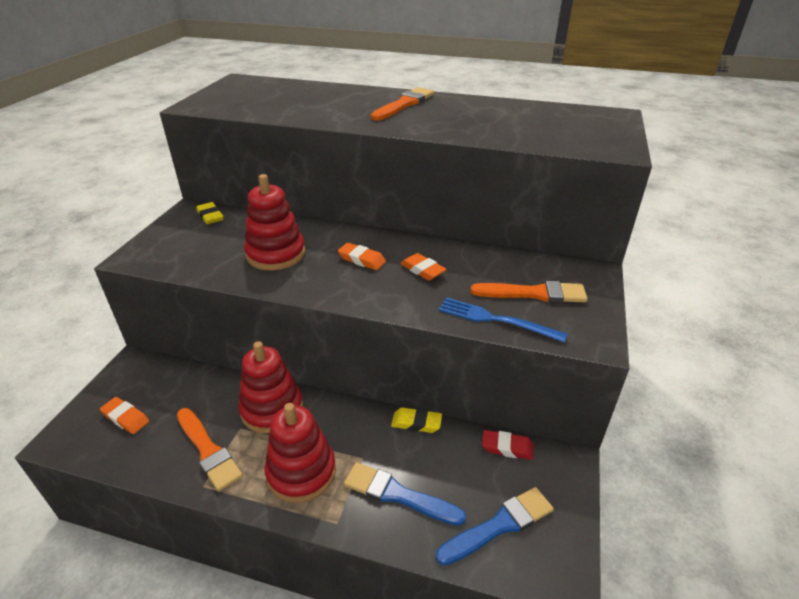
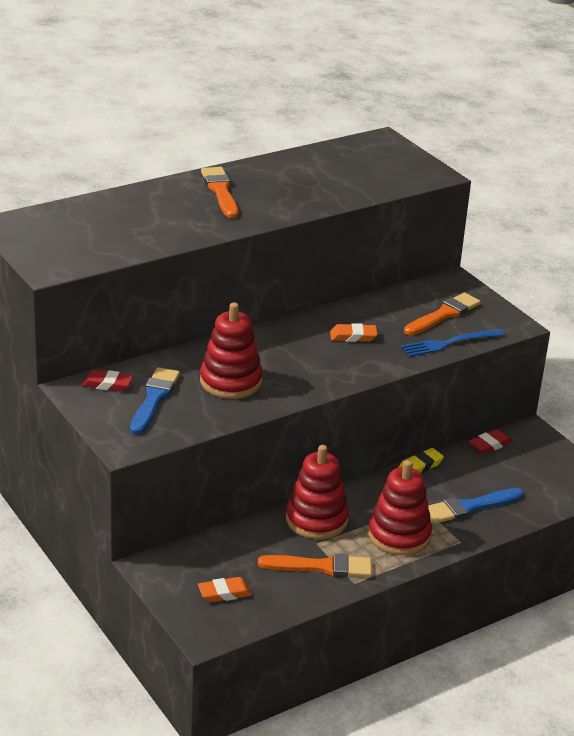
camera: 50 degrees left, 5 degrees down
yellow eraser [196,202,224,224] -> red eraser [82,370,133,391]
orange eraser [338,243,386,270] -> none
blue brush [436,487,554,566] -> blue brush moved to [130,367,180,435]

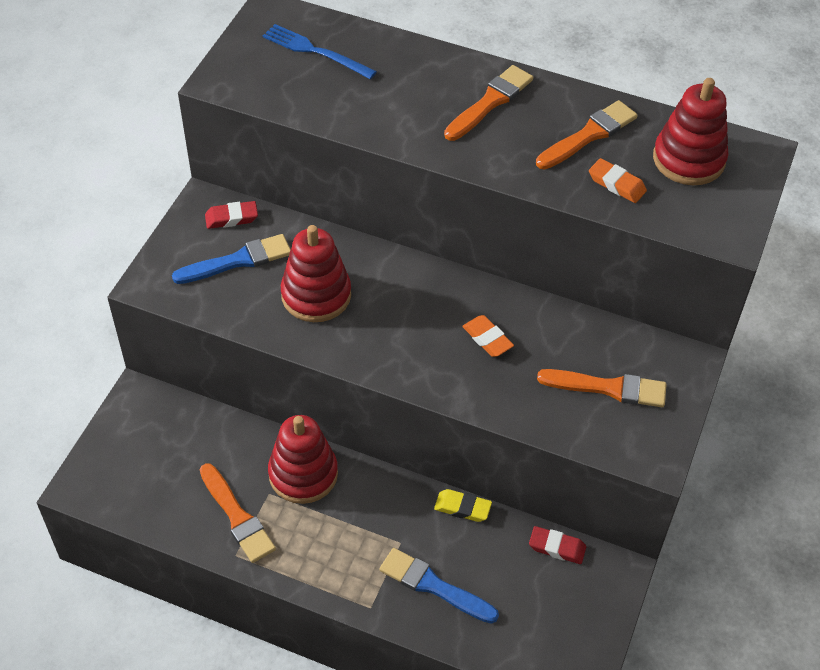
camera: 55 degrees right, 20 degrees up
red eraser [82,370,133,391] -> red eraser turned 75 degrees counterclockwise [205,201,258,229]
orange eraser [198,577,252,602] -> orange eraser moved to [589,158,647,203]
red stacking toy [368,460,432,555] -> red stacking toy moved to [653,78,729,185]
blue fork [401,329,504,357] -> blue fork moved to [263,24,377,79]
none -> orange brush [536,100,638,170]

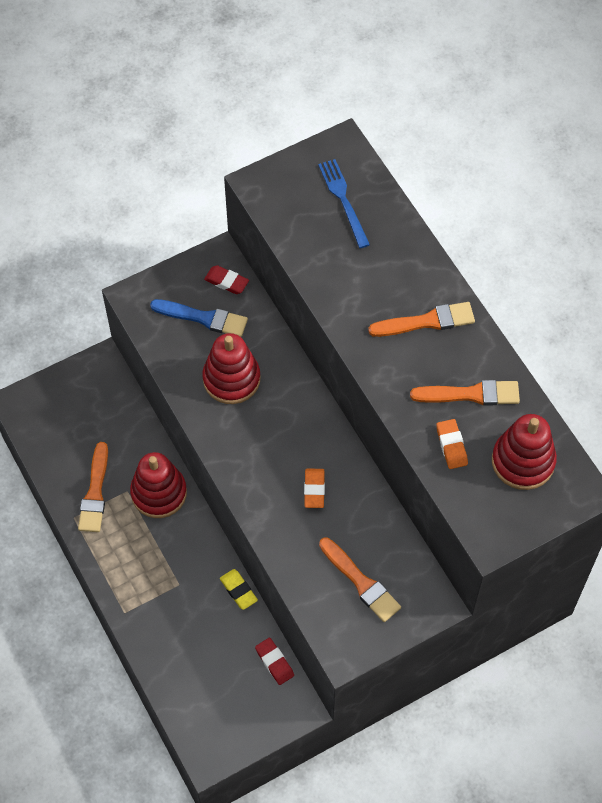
camera: 40 degrees right, 10 degrees up
blue brush [379,548,499,624] -> none

